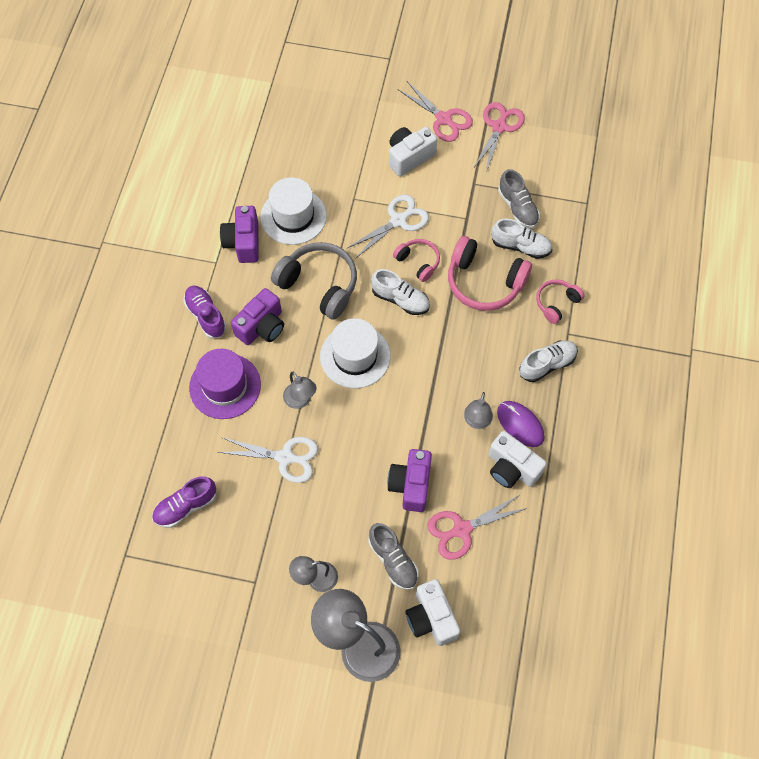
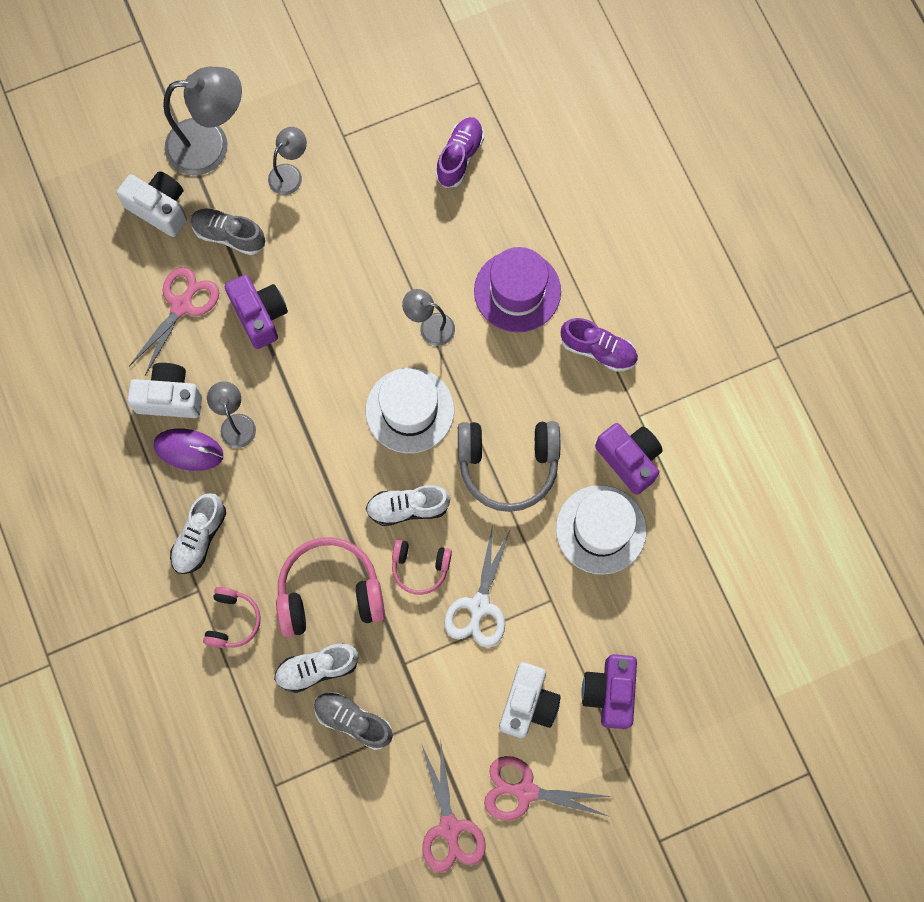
camera: 145 degrees right, 10 degrees up
white scissors [218,437,318,483] -> none
purple camera [231,288,284,345] -> purple camera moved to [581,654,637,729]

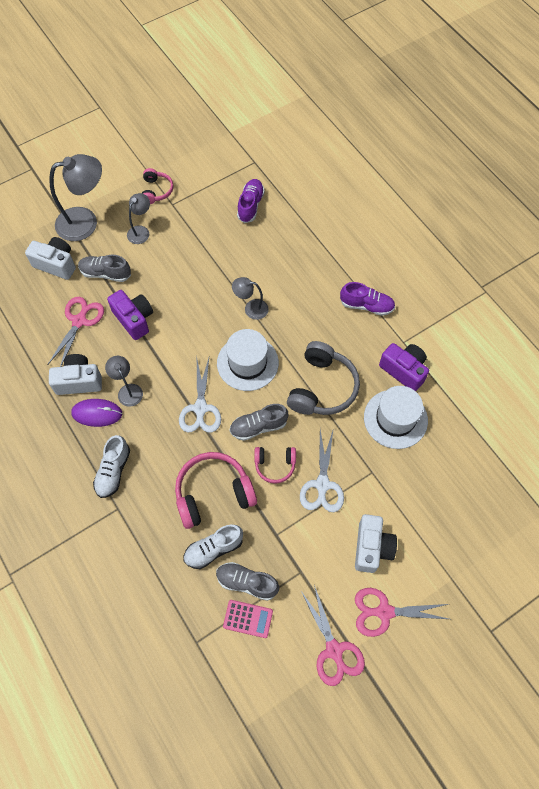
camera: 10 degrees left, 10 degrees down
pink headphones [203,587,261,648] -> pink headphones moved to [142,168,174,204]
white shoe [366,485,450,526] -> grey shoe [229,404,288,441]
grey headphones [458,421,560,512] -> grey headphones turned 60 degrees counterclockwise [287,341,360,415]
purple hat [474,247,561,332] -> none
purple camera [581,654,637,729] -> none
none -> white scissors [179,355,221,433]
none -> pink calculator [223,600,273,638]

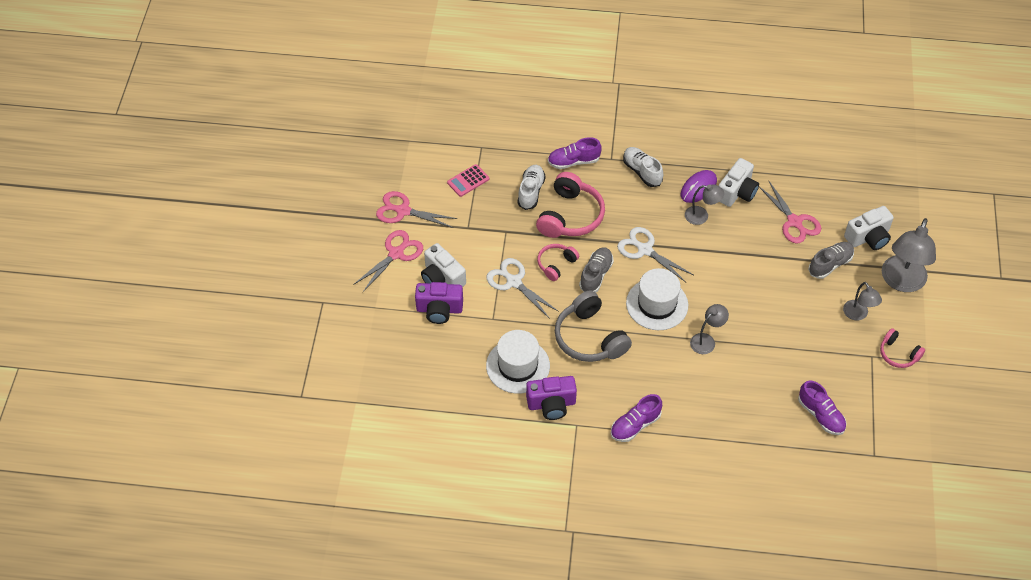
camera: 130 degrees right, 10 degrees down
purple camera [107,290,153,340] -> purple camera moved to [415,282,463,324]
grey shoe [216,562,279,601] -> none
none -> purple shoe [548,137,601,169]

